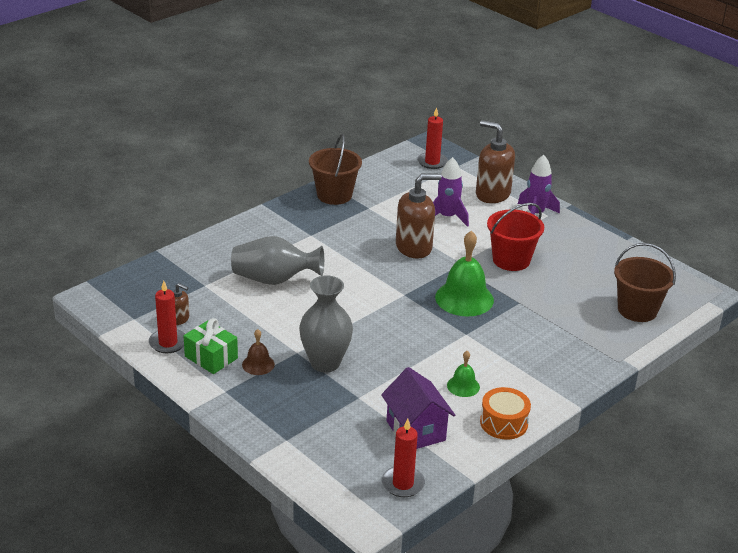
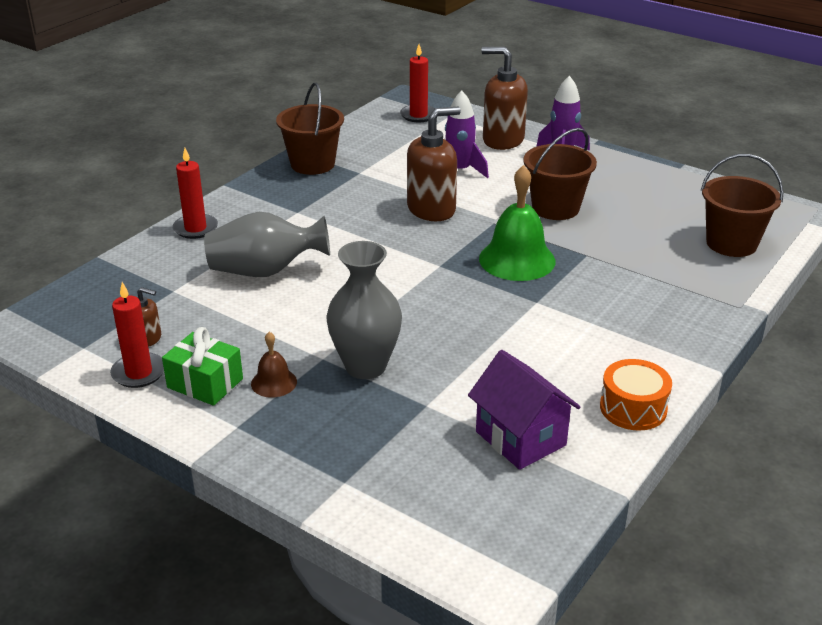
camera: 10 degrees left, 0 degrees up
red candle [382,419,425,497] -> red candle moved to [173,148,218,239]
green bell [447,351,480,397] -> none
red bucket [487,203,544,271] -> brown bucket [523,128,597,220]

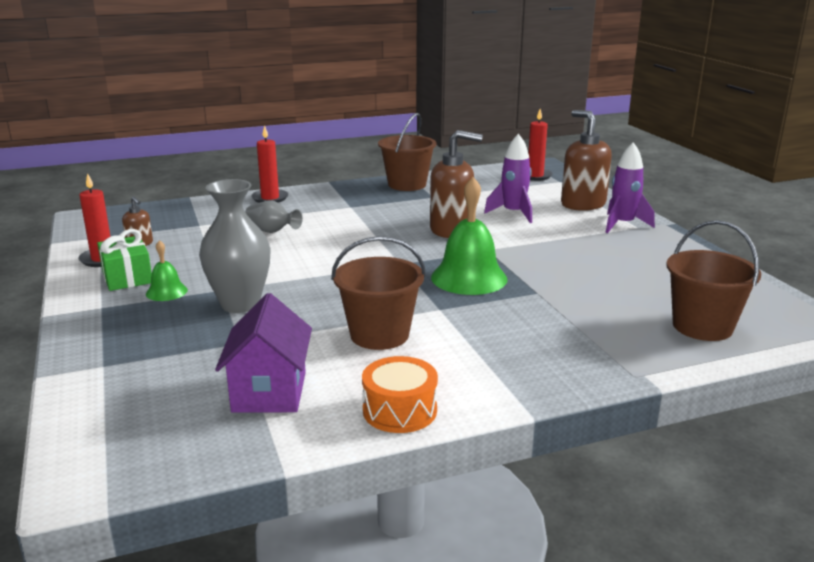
camera: 35 degrees right, 10 degrees down
grey vase [204,212,330,277] -> grey vase [245,201,303,233], size x0.58
brown bell [251,332,297,398] -> green bell [146,240,188,301]
brown bucket [523,128,597,220] -> brown bucket moved to [331,236,426,350]

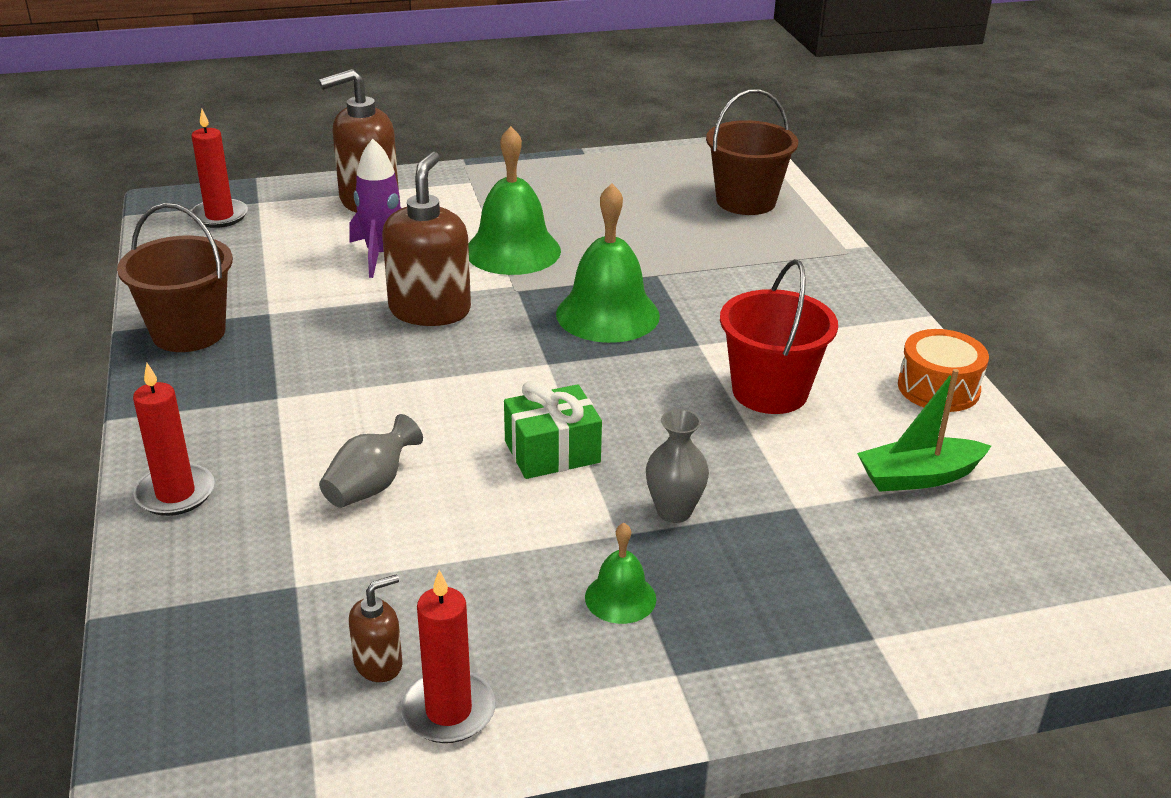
camera: 85 degrees left, 10 degrees up
green gift [97,229,152,291] -> green gift moved to [504,381,602,479]
grey vase [199,179,271,313] -> grey vase [646,409,709,523], size x0.58
purple house [215,293,312,413] -> green boat [857,369,991,492]
brown bucket [331,236,426,350] -> red bucket [720,259,838,414]
purple rocket [605,142,655,233] -> none
none -> green bell [468,126,561,275]

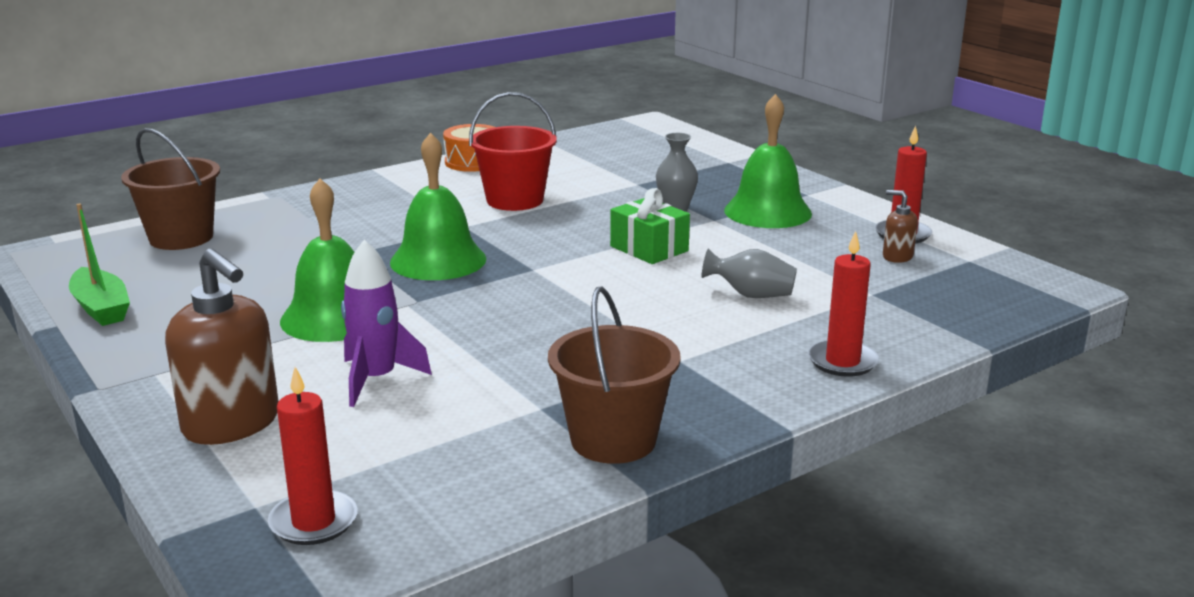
camera: 110 degrees left, 10 degrees down
brown soap dispenser [382,152,471,326] -> none
green bell [585,523,656,624] -> green bell [724,94,812,228], size x1.95
green boat [857,369,991,492] -> green boat moved to [69,203,130,326]

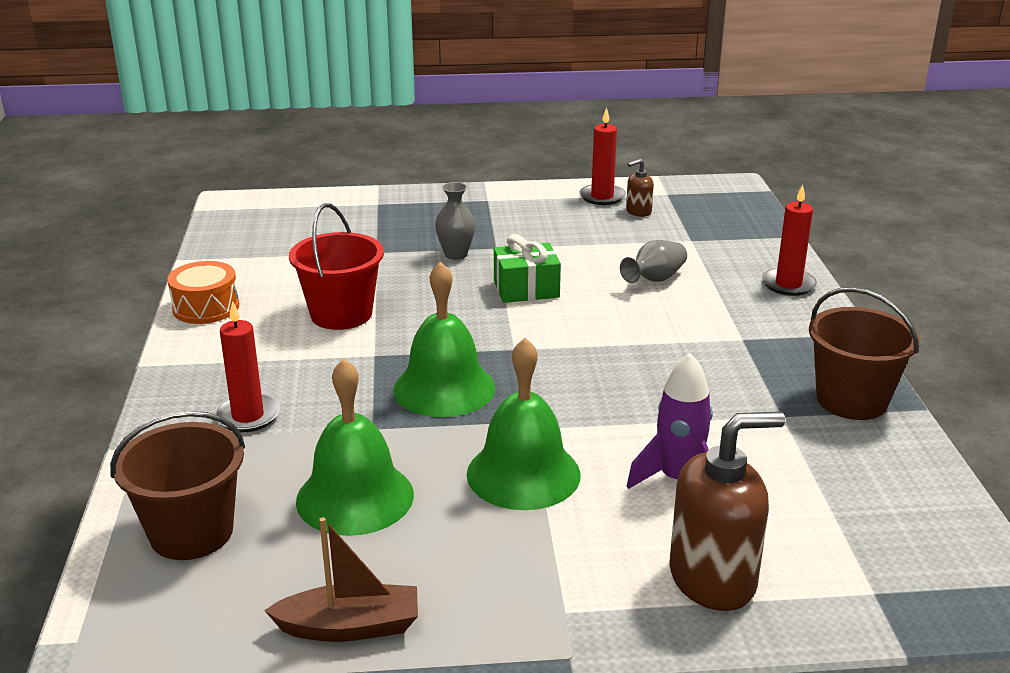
camera: 60 degrees left, 5 degrees up
green boat [69,203,130,326] -> brown boat [264,517,418,642]
red candle [268,367,358,545] -> red candle moved to [214,301,280,432]
green bell [724,94,812,228] -> green bell moved to [296,359,414,536]

